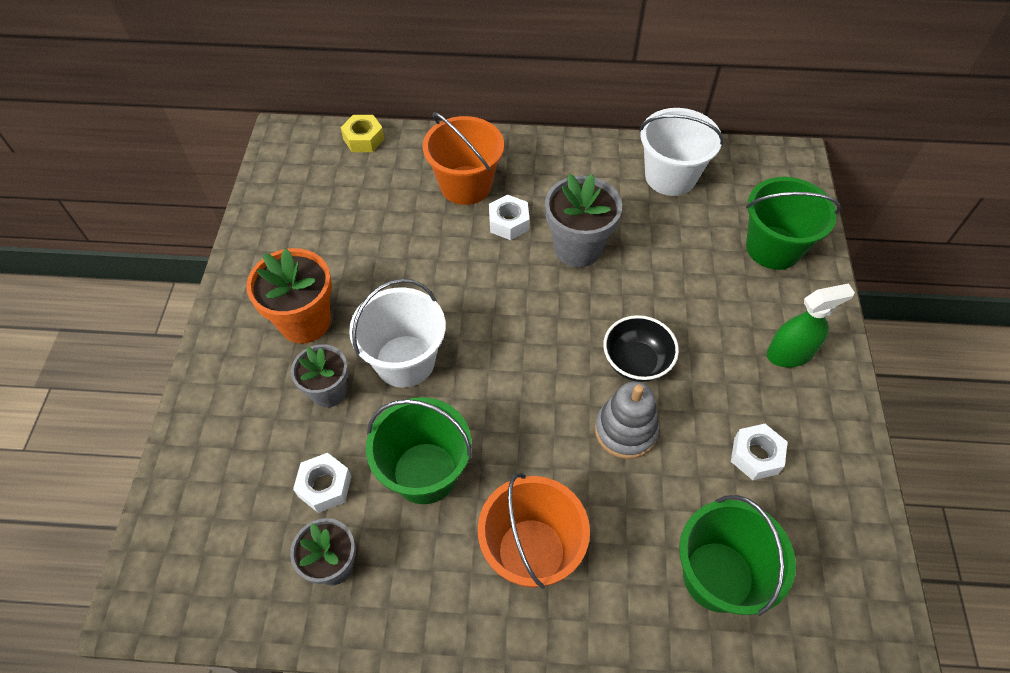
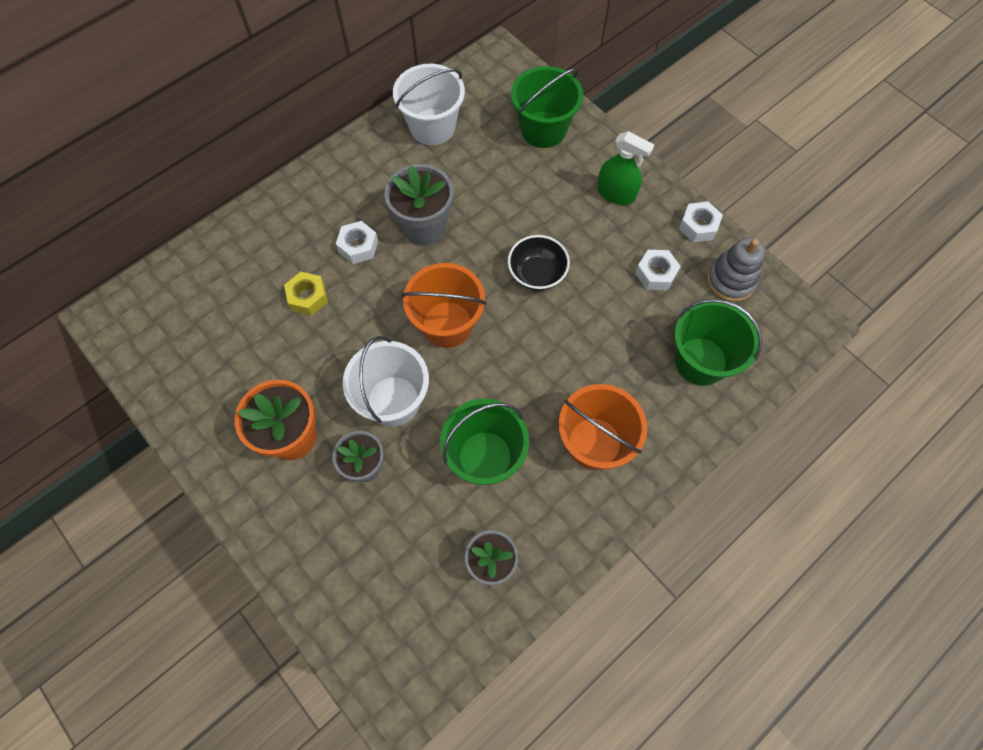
camera: 45 degrees left, 10 degrees up
white nut [293,453,352,513] -> white nut moved to [679,201,723,242]
yellow nut [340,115,384,152] -> yellow nut moved to [284,272,328,316]
orange bucket [423,112,504,205] -> orange bucket moved to [402,263,487,348]
grey stacking toy [595,382,659,459] -> grey stacking toy moved to [707,238,765,302]
green spray bottle [767,283,855,367] -> green spray bottle turned 90 degrees clockwise [597,131,655,205]

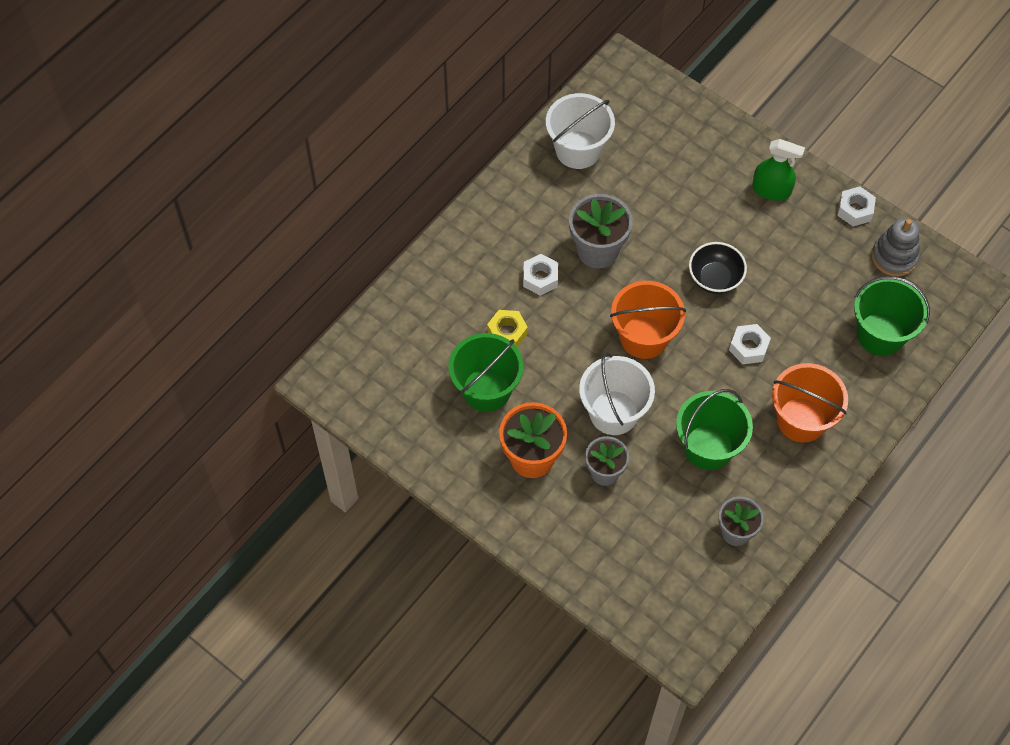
camera: 10 degrees left, 5 degrees down
green bucket [511,66,583,148] -> green bucket moved to [448,333,523,412]
white nut [635,250,681,290] -> white nut moved to [729,324,771,364]

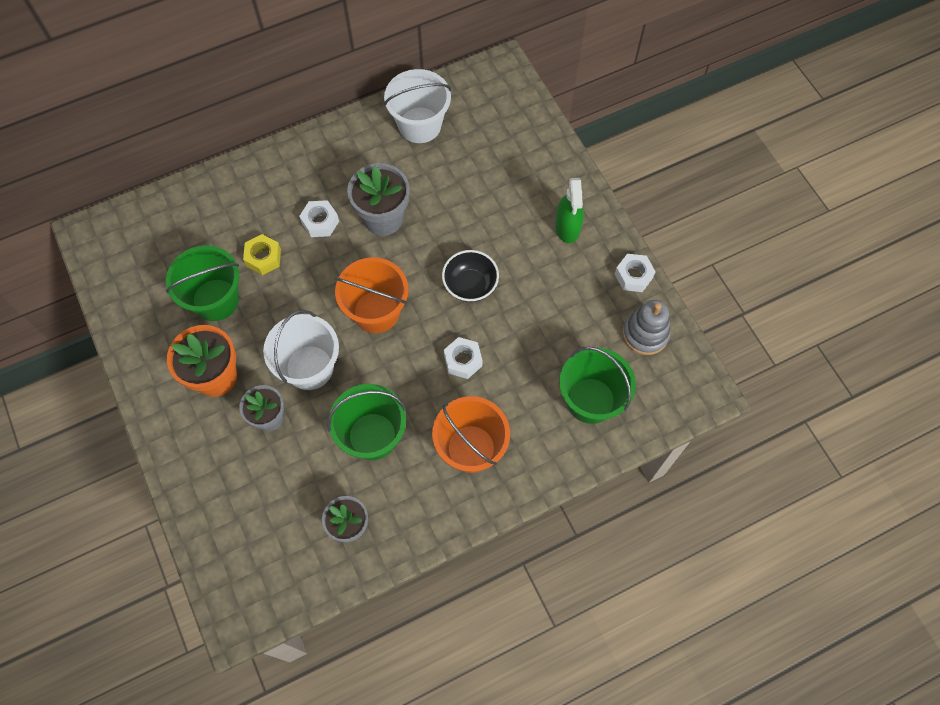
camera: 25 degrees right, 5 degrees up
green spray bottle [752,139,805,201] -> green spray bottle turned 45 degrees clockwise [555,178,584,243]

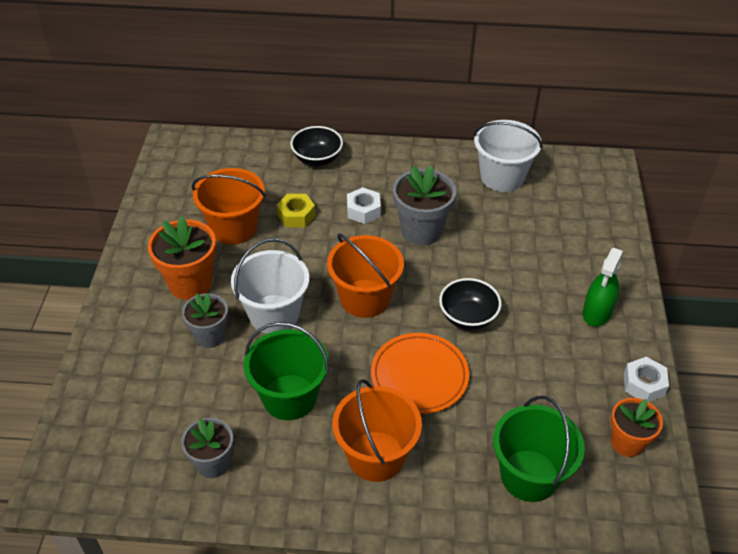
camera: 30 degrees right, 20 degrees down
green bucket [166,245,239,321] -> orange bucket [192,168,266,245]
white nut [444,337,482,379] -> orange plate [371,333,469,414]
grey stacking toy [623,300,671,355] -> orange flower pot [611,398,663,457]
none -> black bowl [290,126,343,166]

